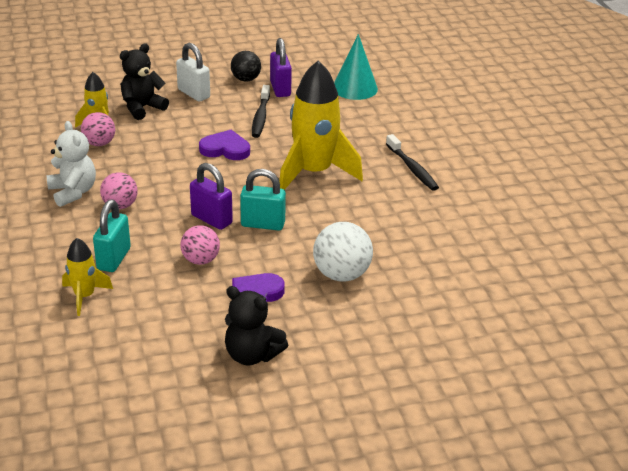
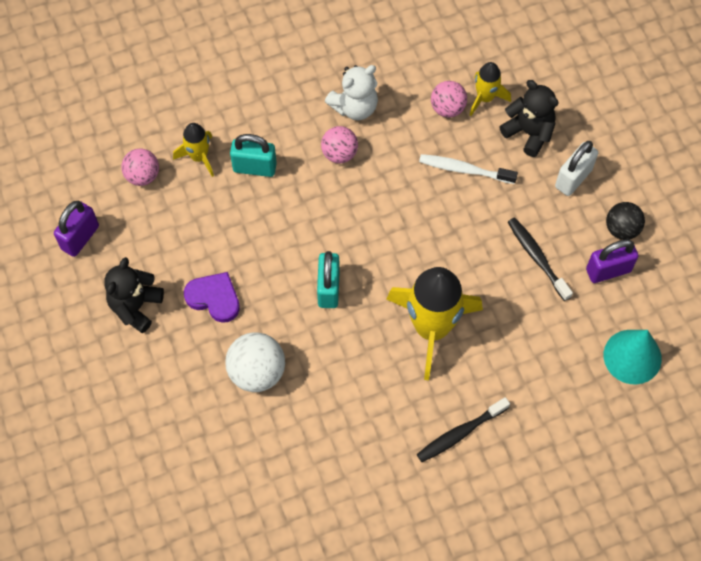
camera: 85 degrees right, 30 degrees up
pink ball [180,225,220,265] -> pink ball moved to [121,148,159,186]
purple padlock [190,163,233,230] -> purple padlock moved to [54,201,99,257]
purple heart [199,130,250,160] -> none
black toothbrush [252,85,270,138] -> black toothbrush turned 60 degrees clockwise [508,217,573,301]
none -> white toothbrush [419,154,518,184]

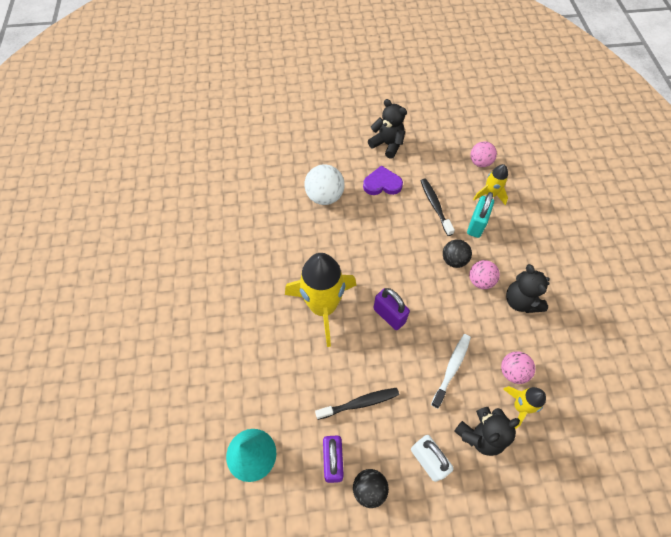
camera: 105 degrees right, 5 degrees down
purple padlock [54,201,99,257] -> purple padlock moved to [373,288,410,330]
purple heart [184,272,240,323] -> purple heart turned 135 degrees counterclockwise [363,166,403,195]
turquoise padlock [317,251,340,308] -> none
white teddy bear [325,65,378,120] -> black teddy bear [506,264,550,313]
black toothbrush [417,397,510,462] -> black toothbrush moved to [420,178,455,236]
none -> black ball [443,239,472,268]

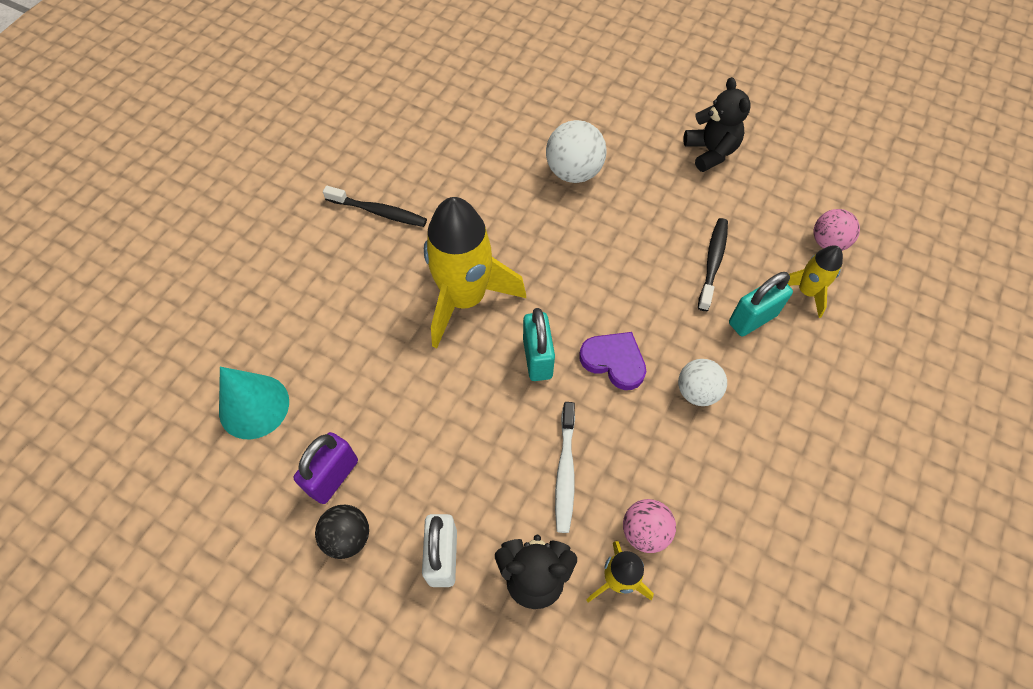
camera: 35 degrees right, 0 degrees up
black toothbrush [315,388,399,420] -> black toothbrush moved to [323,186,427,227]
purple heart [363,166,403,195] -> purple heart moved to [579,332,646,390]
purple padlock [373,288,410,330] -> turquoise padlock [523,308,555,381]
white toothbrush [431,334,471,409] -> white toothbrush turned 120 degrees clockwise [555,402,575,533]
black ball [443,239,472,268] -> none
pink ball [469,260,500,289] -> white ball [678,359,727,406]
black teddy bear [506,264,550,313] -> none

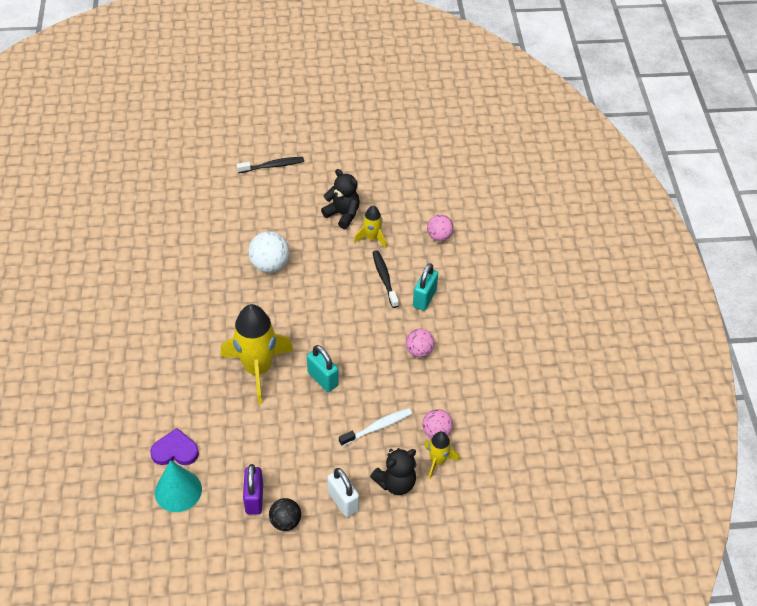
camera: 35 degrees left, 10 degrees down
black toothbrush [323,186,427,227] -> black toothbrush moved to [237,157,304,173]
white toothbrush [555,402,575,533] -> white toothbrush turned 90 degrees counterclockwise [339,408,412,446]
purple heart [579,332,646,390] -> purple heart moved to [150,428,199,465]
white ball [678,359,727,406] -> pink ball [406,329,435,358]
yellow rocket [788,245,843,318] -> yellow rocket moved to [354,206,387,249]

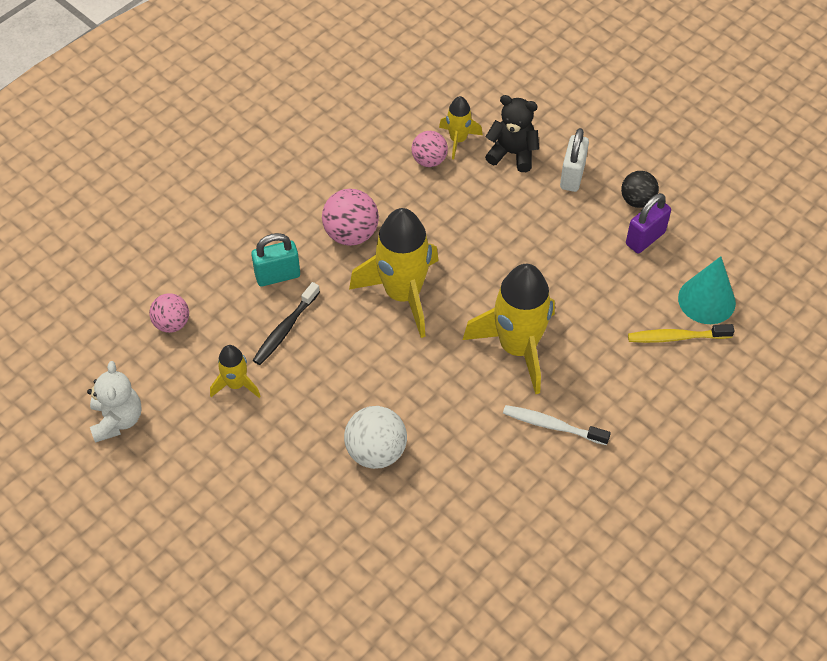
camera: 130 degrees left, 5 degrees up
purple heart [150,428,199,465] -> yellow toothbrush [628,324,734,343]
black toothbrush [237,157,304,173] -> none
turquoise padlock [307,345,339,392] -> none
black teddy bear [321,169,360,229] -> none
white toothbrush [339,408,412,446] -> white toothbrush moved to [503,405,611,445]
pink ball [406,329,435,358] -> pink ball [322,189,379,246], size x1.50
none -> white teddy bear [87,361,142,443]
none -> yellow rocket [349,208,439,338]

